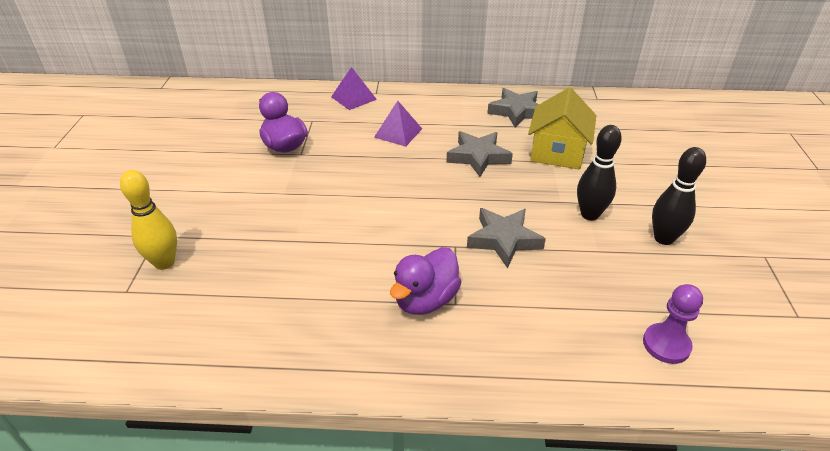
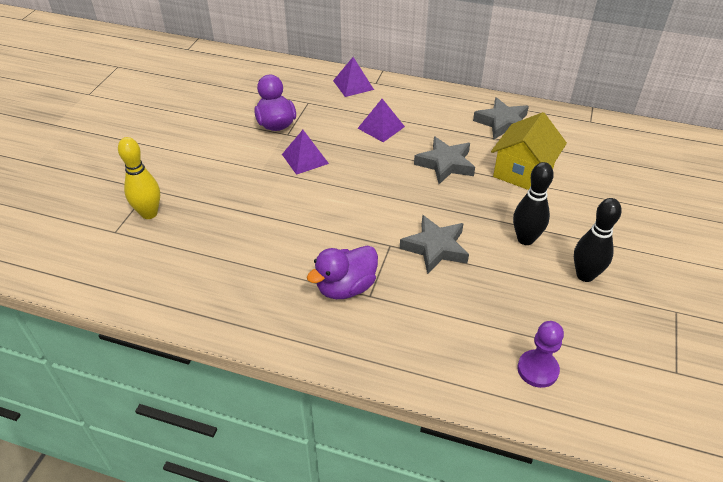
camera: 15 degrees right, 5 degrees up
none -> purple pyramid [282,130,329,175]

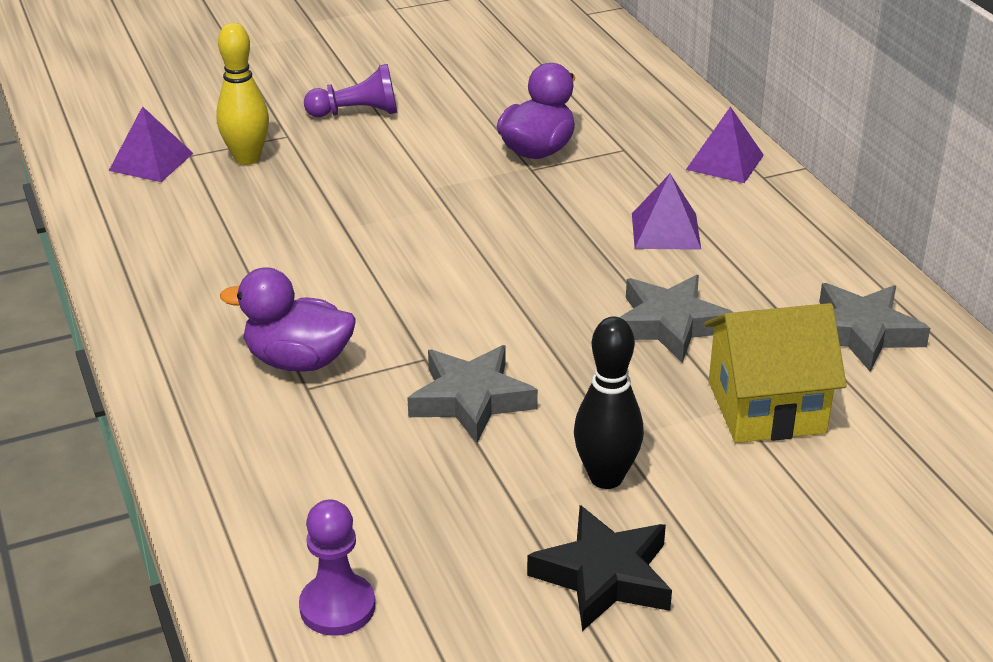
camera: 50 degrees right, 10 degrees down
purple pyramid [282,130,329,175] -> purple pyramid moved to [109,106,193,182]
black bowling pin [574,198,622,282] -> black star [527,505,672,631]
none -> purple pawn [304,64,397,117]

